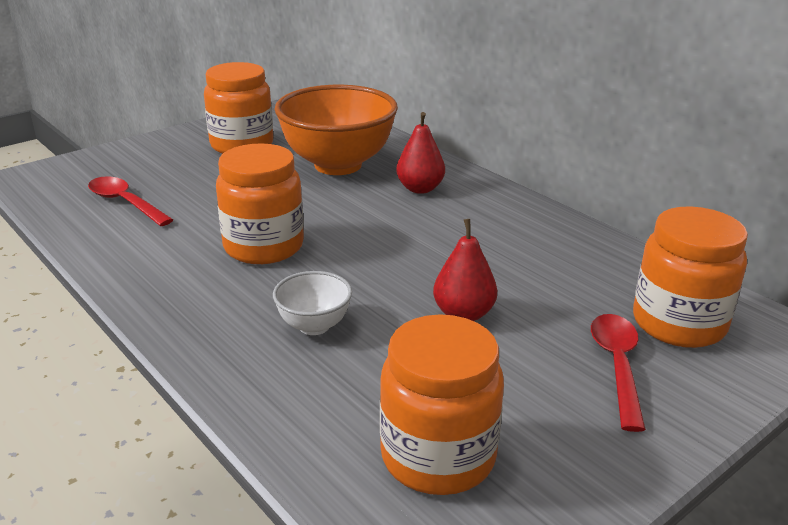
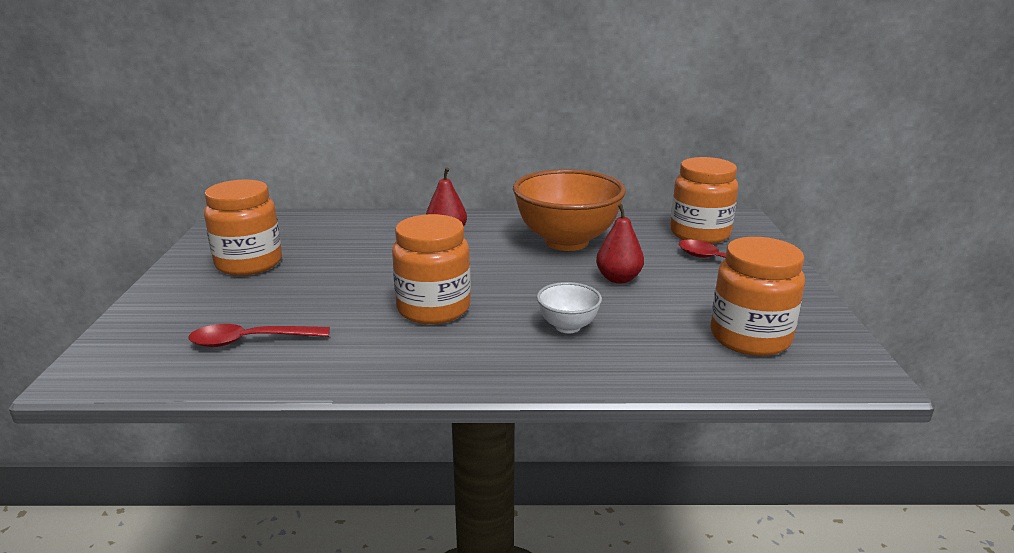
camera: 50 degrees left, 5 degrees down
orange bowl [274,85,398,175] -> orange bowl moved to [513,169,626,251]

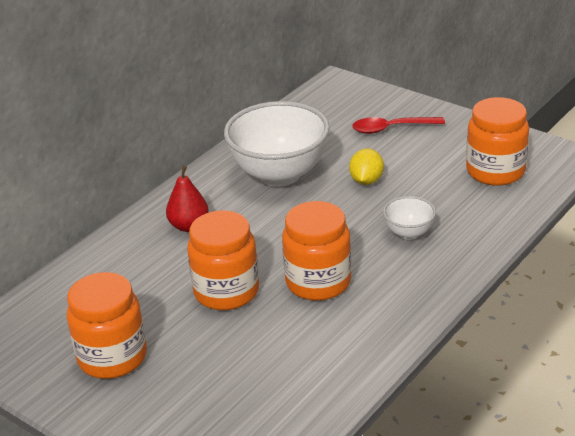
camera: 50 degrees left, 10 degrees up
red spoon [189,324,330,347] -> none
orange bowl [513,169,626,251] -> white bowl [224,101,330,187]
red pear [596,204,644,283] -> yellow lemon [349,148,384,185]
orange jar [670,157,738,244] -> orange jar moved to [187,210,259,310]

